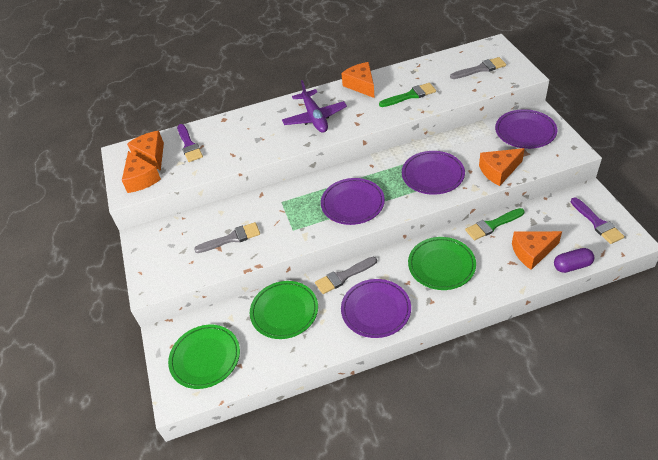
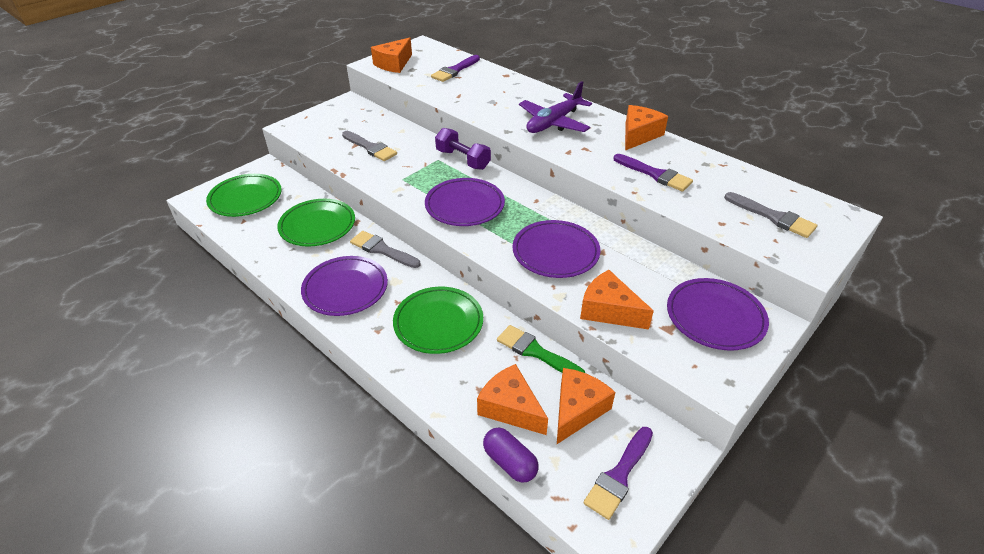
camera: 55 degrees right, 5 degrees down
orange cheese [127,131,164,171] -> orange cheese moved to [557,368,615,444]
green brush [379,83,436,107] -> purple brush [613,154,693,192]
none -> purple dumbbell [435,128,491,170]

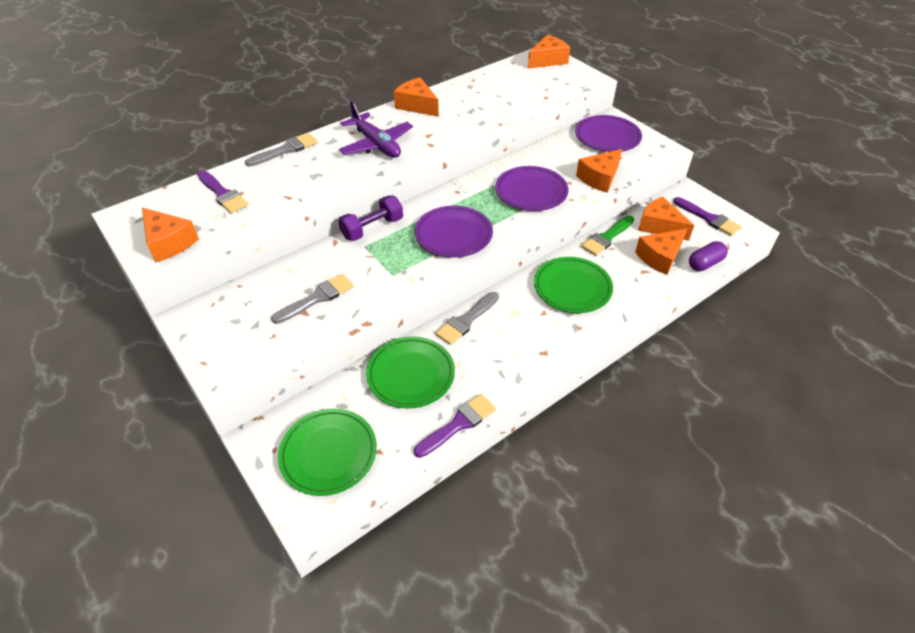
camera: 80 degrees left, 5 degrees up
purple plate [301,256,388,316] -> none
purple brush [613,154,693,192] -> purple brush moved to [414,394,496,458]
grey brush [724,192,817,238] -> grey brush moved to [245,133,318,167]
none -> orange cheese [528,35,570,69]

